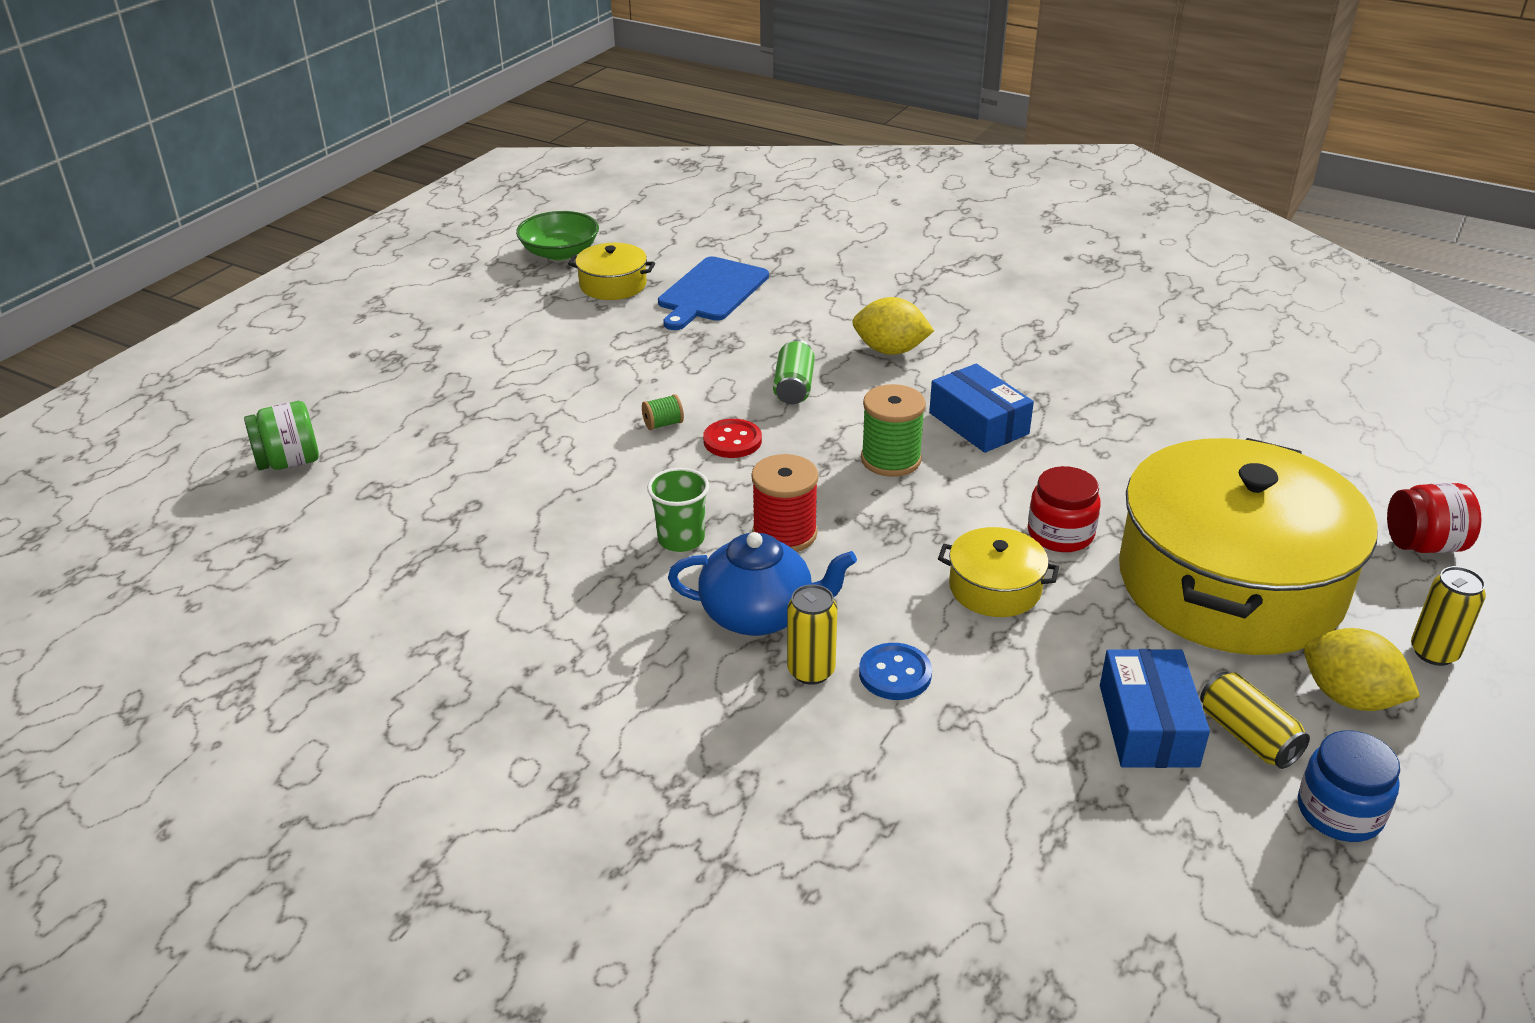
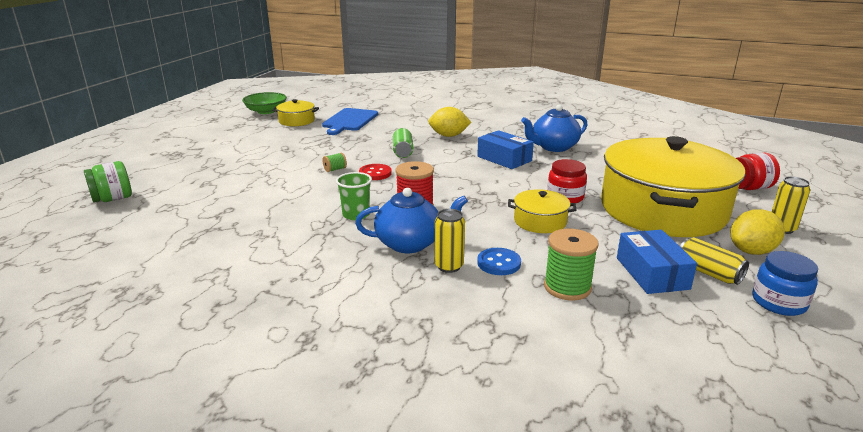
camera: 10 degrees left, 10 degrees down
green spool [861,384,926,477] -> green spool moved to [544,229,599,300]
yellow lemon [1304,628,1420,711] -> yellow lemon turned 60 degrees counterclockwise [731,209,785,255]
none -> blue teapot [521,105,587,152]

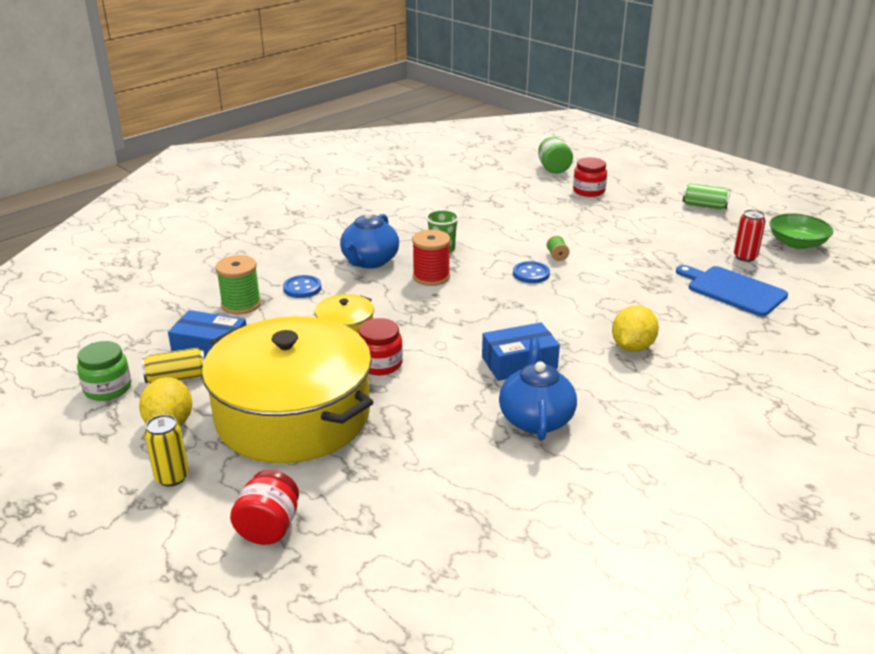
camera: 115 degrees right, 5 degrees up
yellow pot [272,99,319,126] -> red can [734,210,766,262]
red button [359,164,392,180] -> blue button [513,261,550,283]
green can [393,128,413,158] -> green can moved to [683,183,730,210]
yellow can [435,209,465,273] -> none
blue jar [752,251,818,316] -> green jar [77,341,131,401]
none -> red jar [573,157,607,197]

